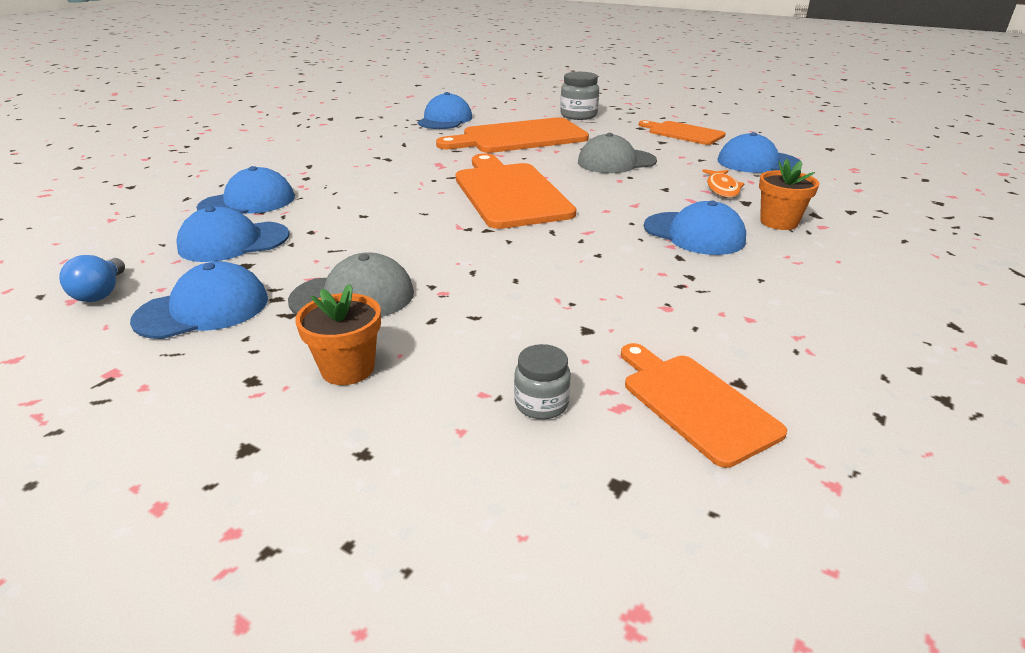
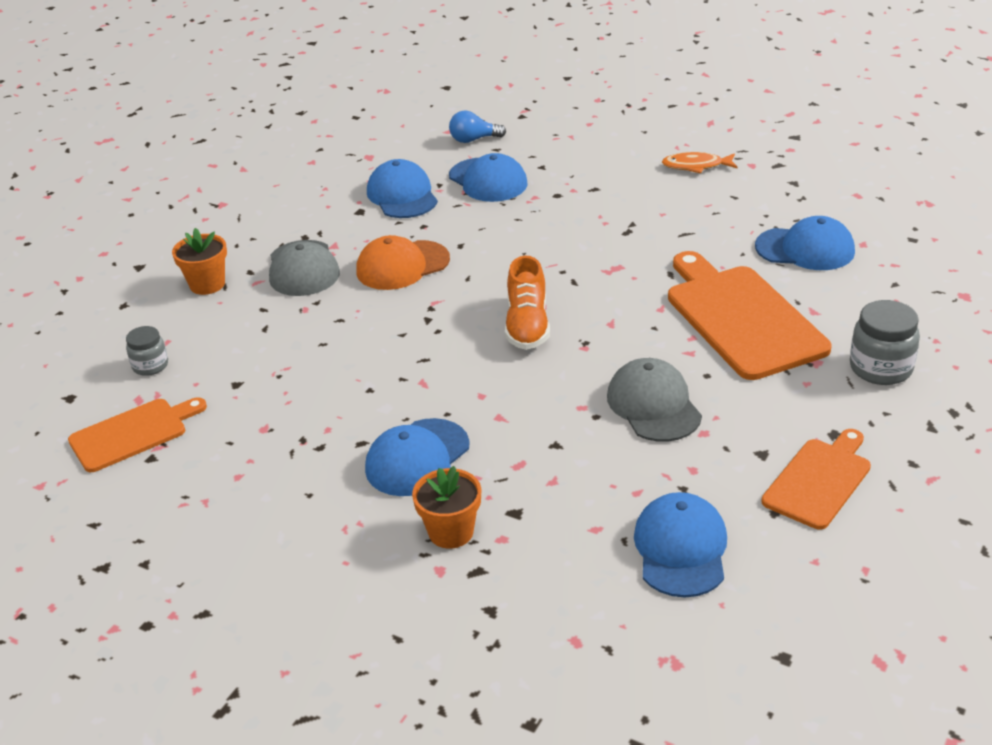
camera: 90 degrees right, 5 degrees up
blue light bulb [59,255,125,302] -> blue light bulb moved to [449,111,506,143]
blue cap [130,261,268,339] -> none
orange cutting board [456,153,576,229] -> orange shoe [505,256,550,350]
orange fish [702,169,745,198] -> orange fish moved to [662,152,738,174]
none -> orange cap [356,235,450,290]

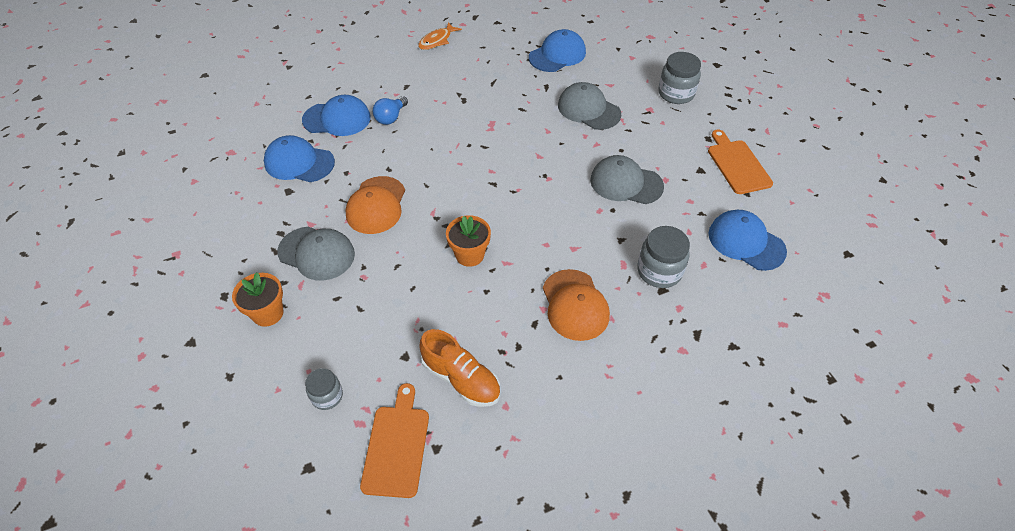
camera: 55 degrees left, 15 degrees up
blue cap [365,418,470,496] -> orange cap [543,269,610,341]
orange flower pot [412,466,481,549] -> orange flower pot moved to [446,215,491,267]
blue light bulb [449,111,506,143] -> blue light bulb moved to [373,96,408,125]
orange shoe [505,256,550,350] -> orange shoe moved to [419,329,500,407]
orange cutting board [668,251,831,380] -> grey cap [558,82,621,130]
none -> grey jar [637,226,690,288]

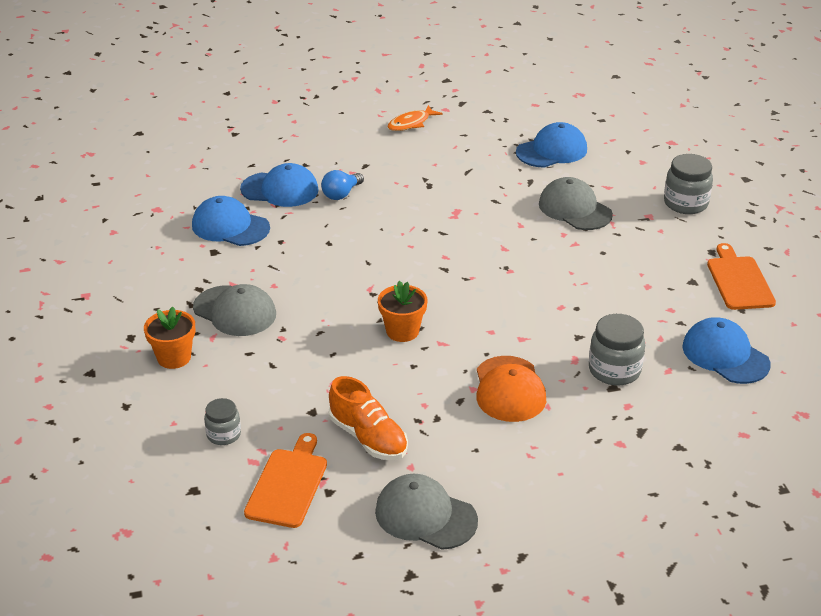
camera: 10 degrees right, 15 degrees down
orange cap [345,176,405,234] -> none
grey cap [590,155,664,204] -> grey cap moved to [375,474,478,550]

